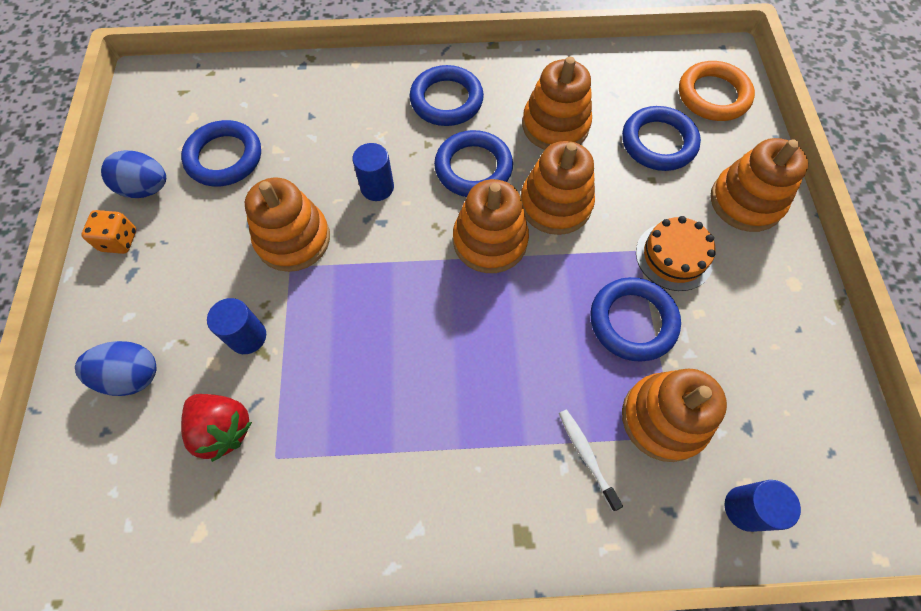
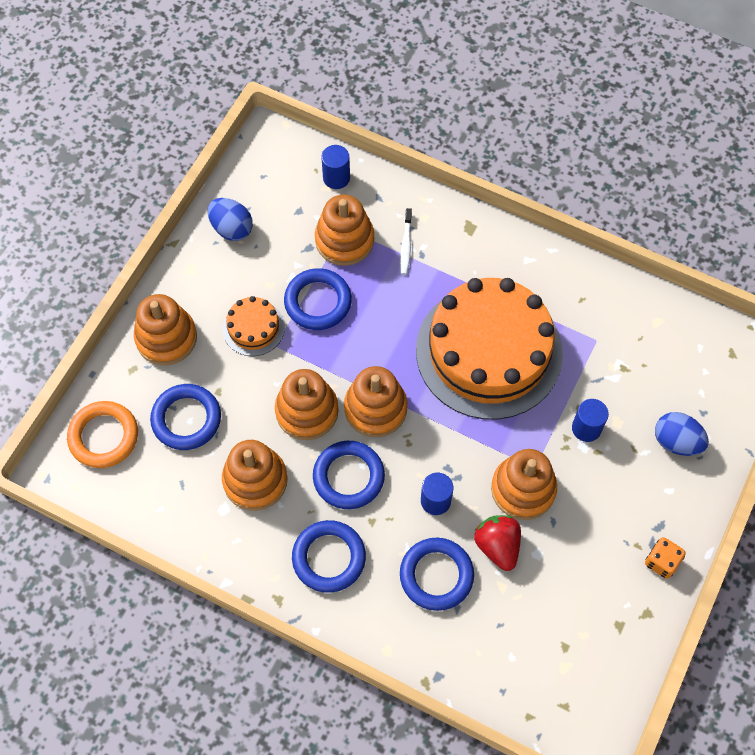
camera: 150 degrees left, 0 degrees up
blue egg [101,150,166,198] -> blue egg moved to [208,198,253,241]
blue ring [181,120,261,187] -> blue ring moved to [400,538,474,611]
red strawberry [181,394,252,462] -> red strawberry moved to [474,515,521,571]
none -> orange cake [416,278,563,420]

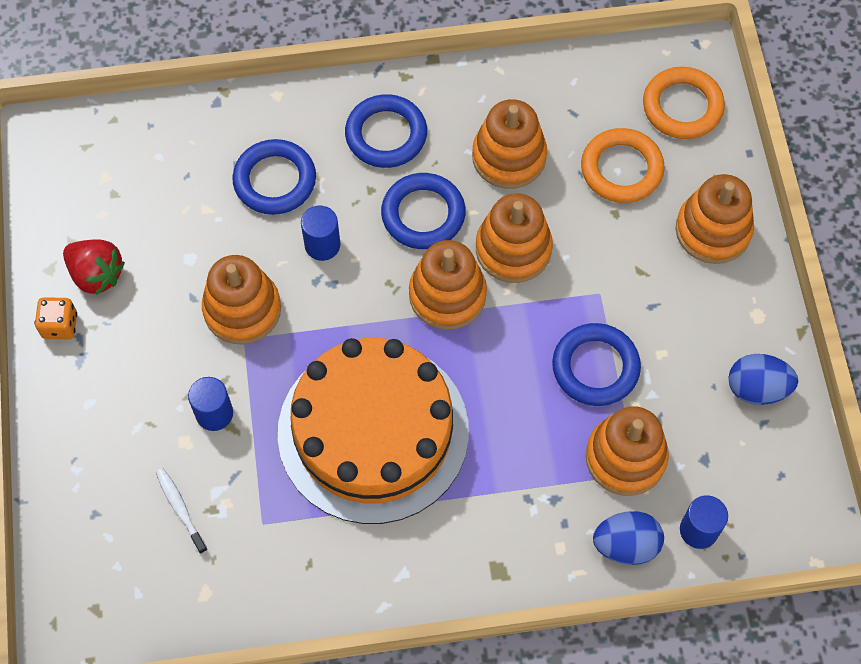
camera: 145 degrees right, 0 degrees up
blue ring [150,384,221,450] -> orange ring [581,128,665,203]
orange cake [223,296,285,356] -> none
white toothbrush [400,208,412,275] -> white toothbrush moved to [156,468,208,554]
red strawberry [474,515,521,571] -> red strawberry moved to [63,239,125,295]
blue egg [655,412,709,456] -> blue egg moved to [593,511,664,565]

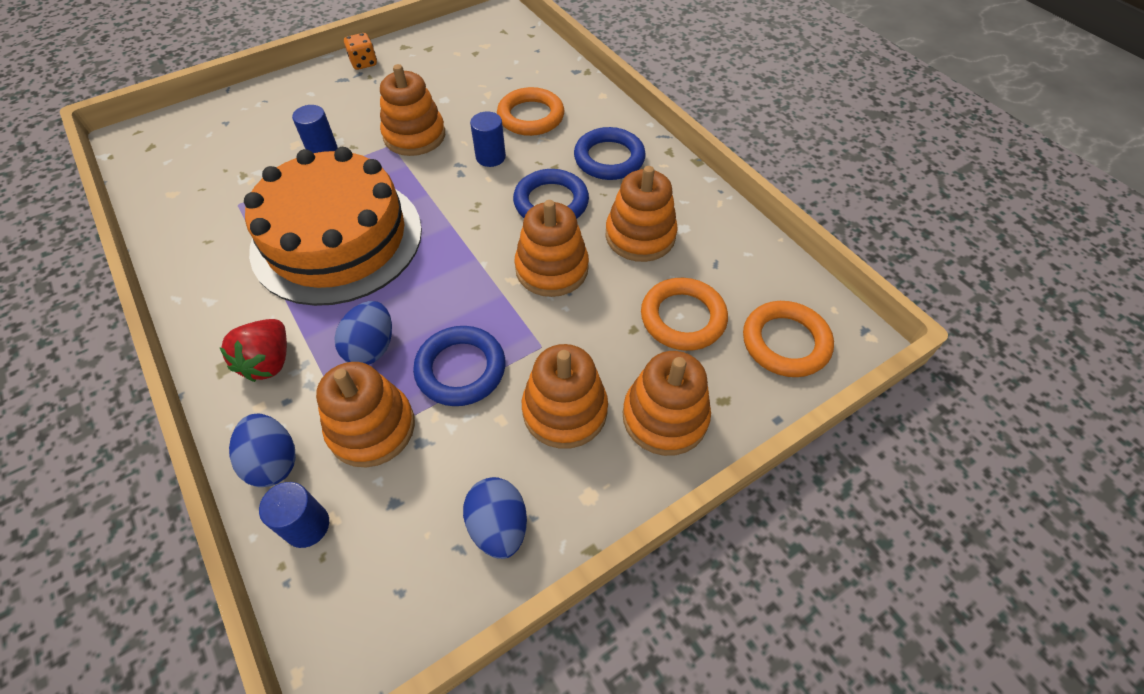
camera: 65 degrees right, 10 degrees down
red strawberry [63,239,125,295] -> red strawberry moved to [219,319,287,382]
white toothbrush [156,468,208,554] -> none
blue ring [232,139,316,215] -> orange ring [497,87,565,136]
orange stacking toy [409,240,487,330] -> orange stacking toy moved to [522,344,608,449]
none -> blue egg [334,301,392,365]

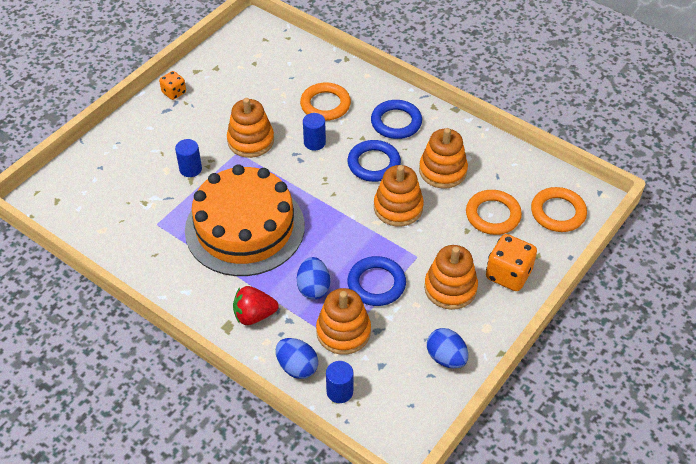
camera: 20 degrees left, 5 degrees down
red strawberry [219,319,287,382] -> red strawberry turned 90 degrees clockwise [233,286,279,325]
orange stacking toy [623,351,711,456] -> orange dice [486,234,537,291]

